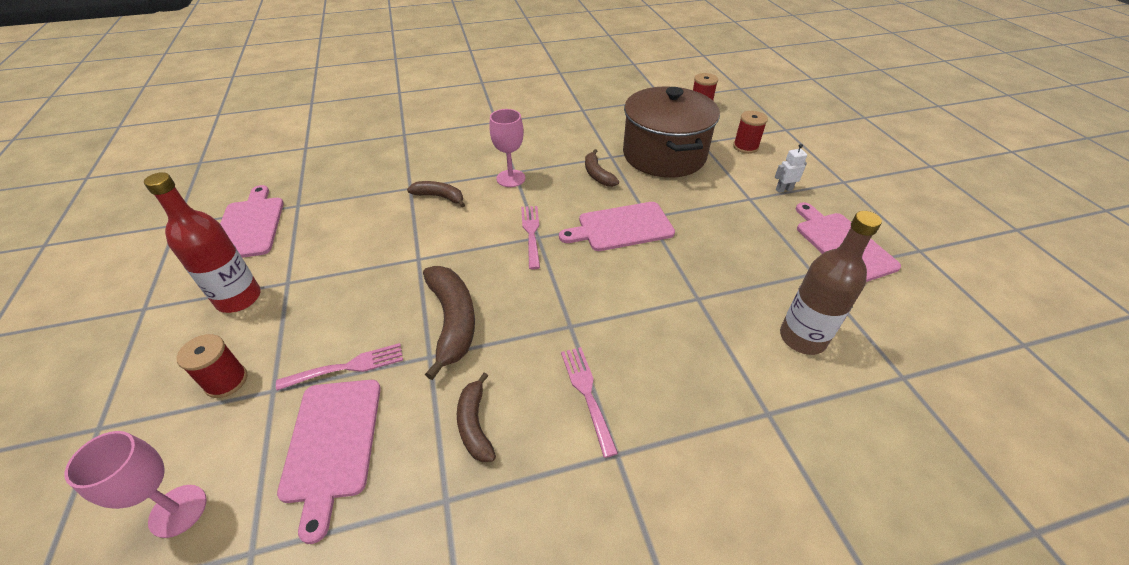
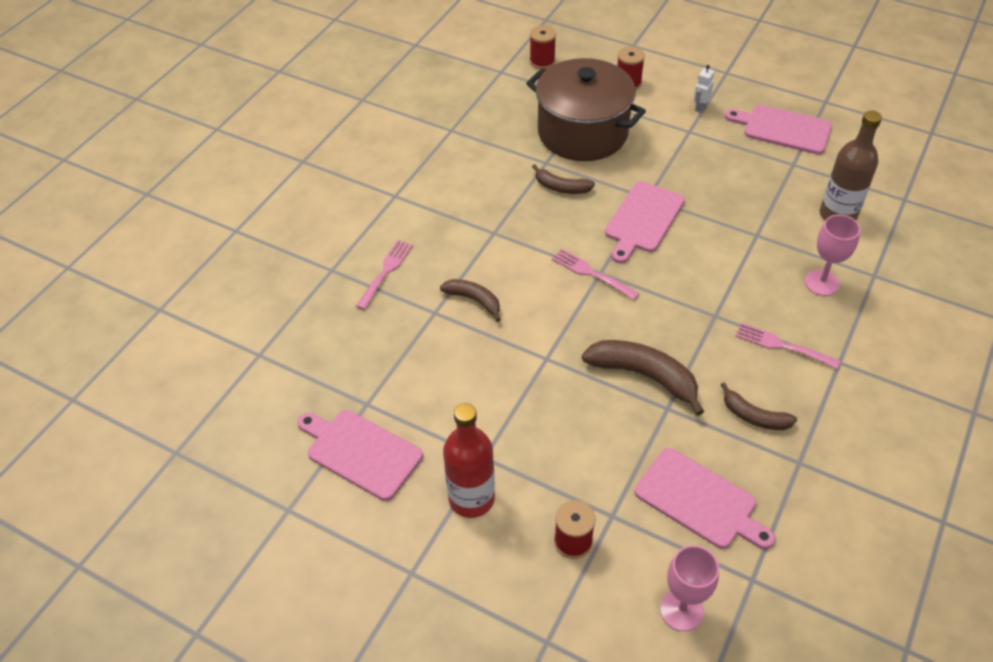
camera: 45 degrees left, 5 degrees up
pink fork [276,343,403,391] -> pink fork moved to [356,240,413,310]
brown banana [407,181,465,207] -> brown banana turned 60 degrees clockwise [440,279,501,322]
pink goblet [489,109,525,187] -> pink goblet moved to [805,214,861,296]

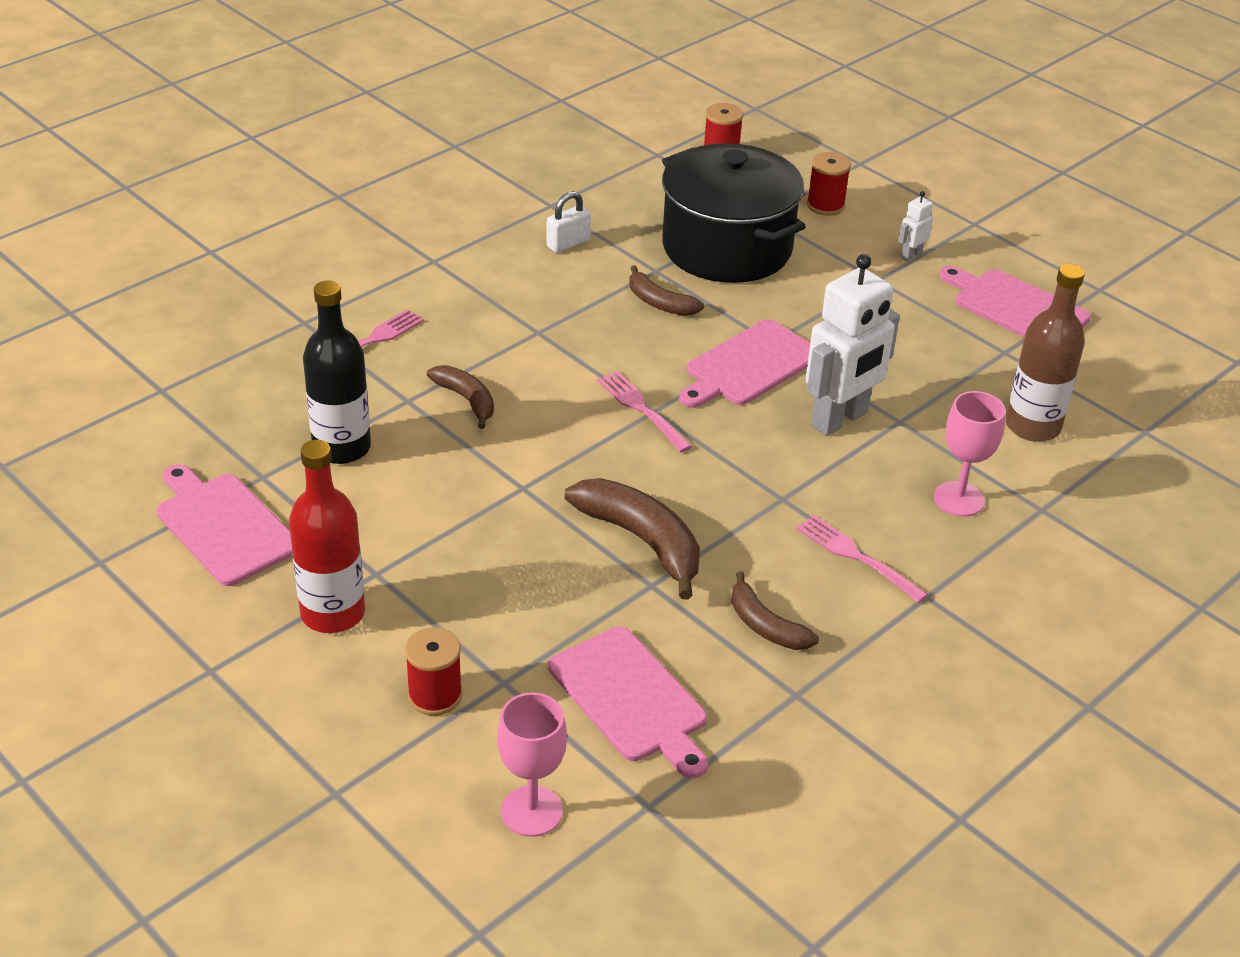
camera: 15 degrees right, 10 degrees down
brown pot [526,58,646,161] -> black pot [662,143,806,283]
none -> black bottle [303,280,371,464]
none -> white padlock [546,191,591,253]
none -> white robot [806,254,900,436]

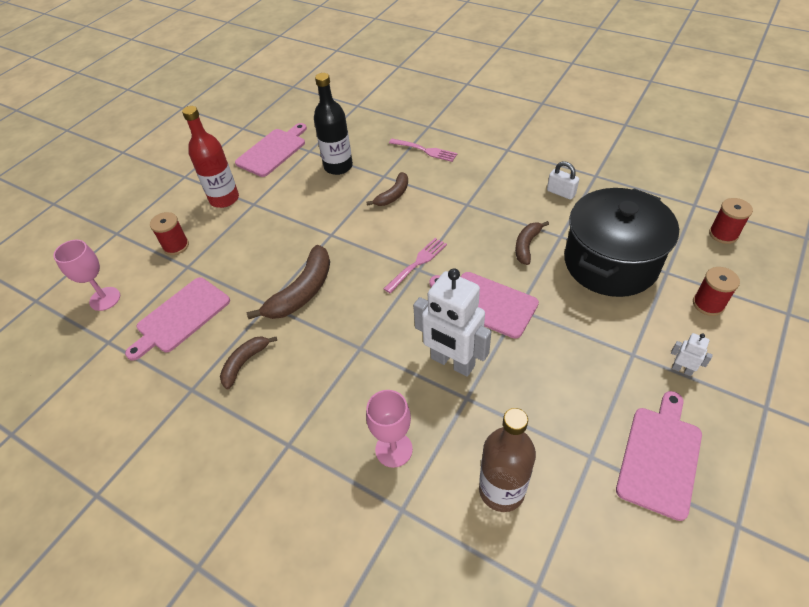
camera: 80 degrees right, 10 degrees up
pink fork [796,515,928,603] -> none

